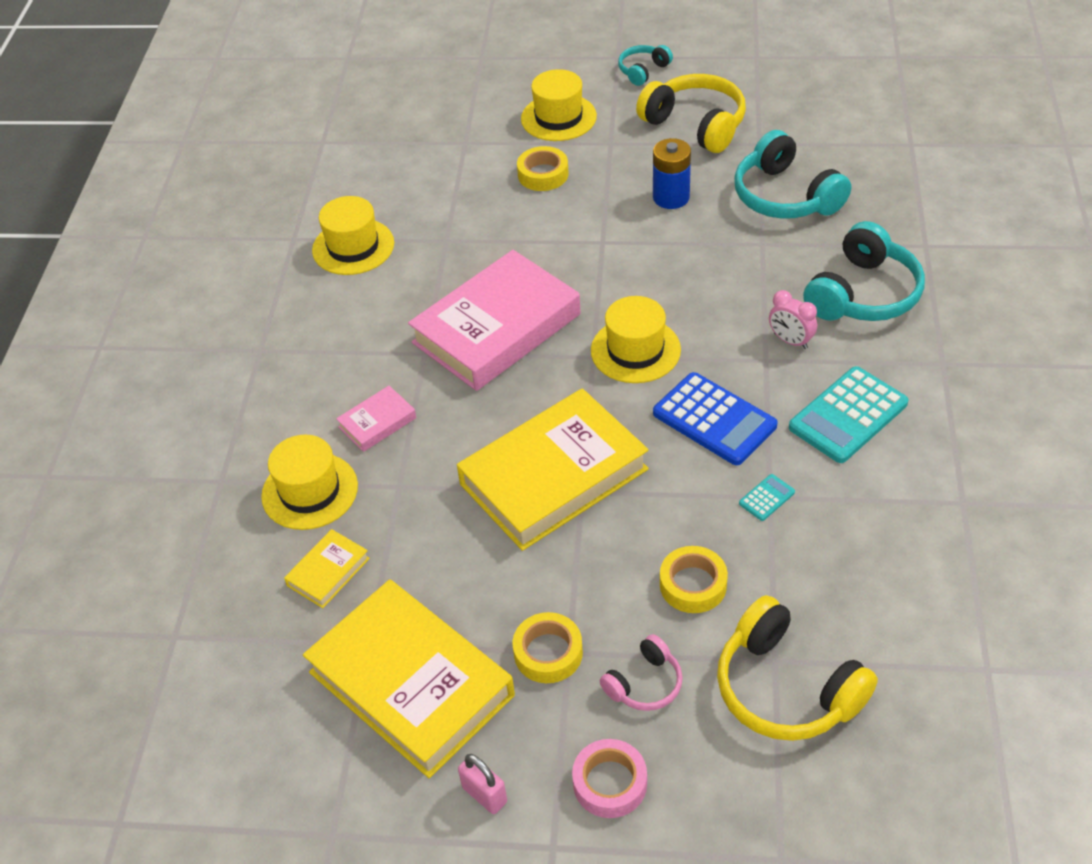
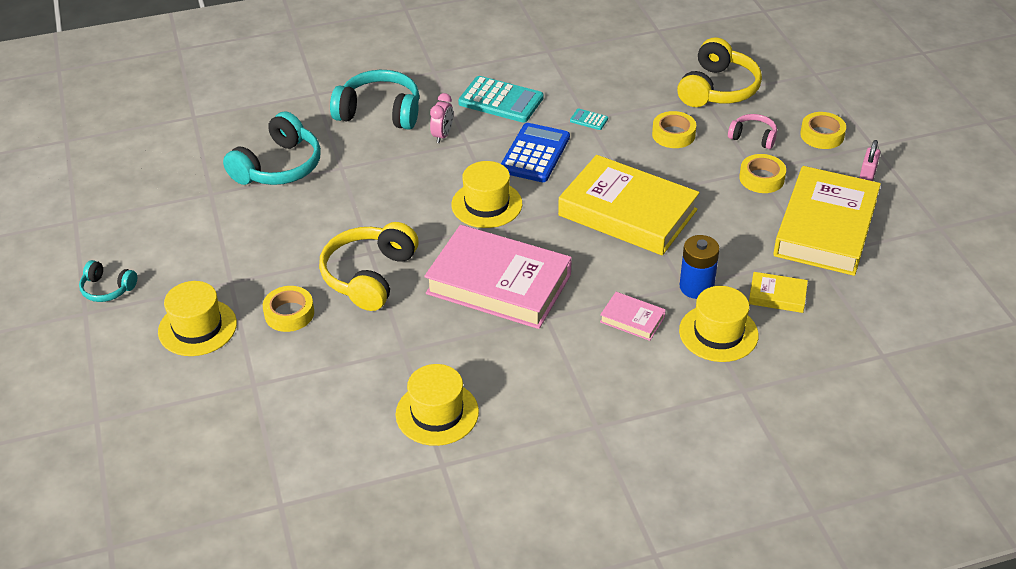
camera: 115 degrees left, 5 degrees down
pink tape [572,739,647,818] -> yellow tape [800,112,846,149]
yellow headphones [636,74,746,153] -> yellow headphones moved to [319,222,419,311]
blue battery [653,138,691,209] -> blue battery moved to [680,235,719,299]

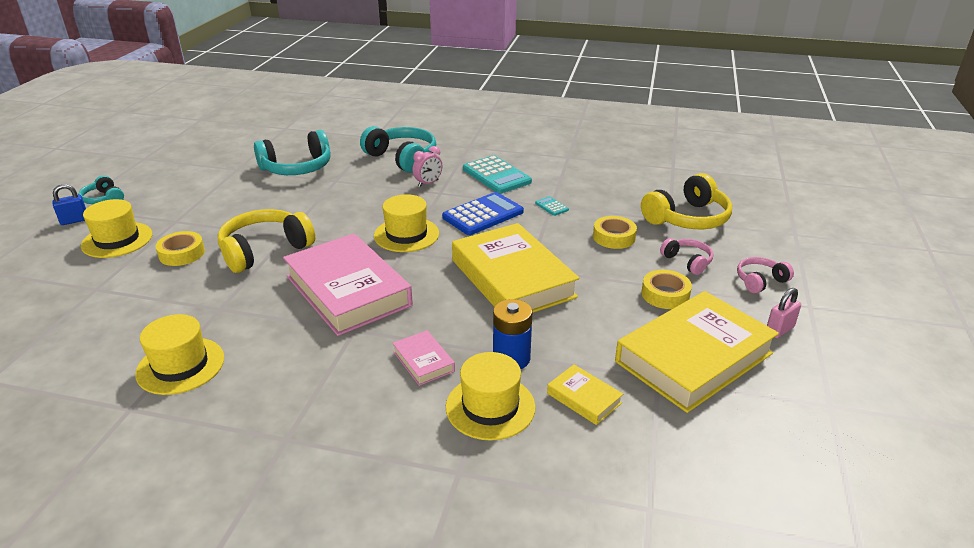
camera: 30 degrees right, 10 degrees down
yellow tape [800,112,846,149] -> pink headphones [737,257,794,293]
none -> blue padlock [53,184,86,225]

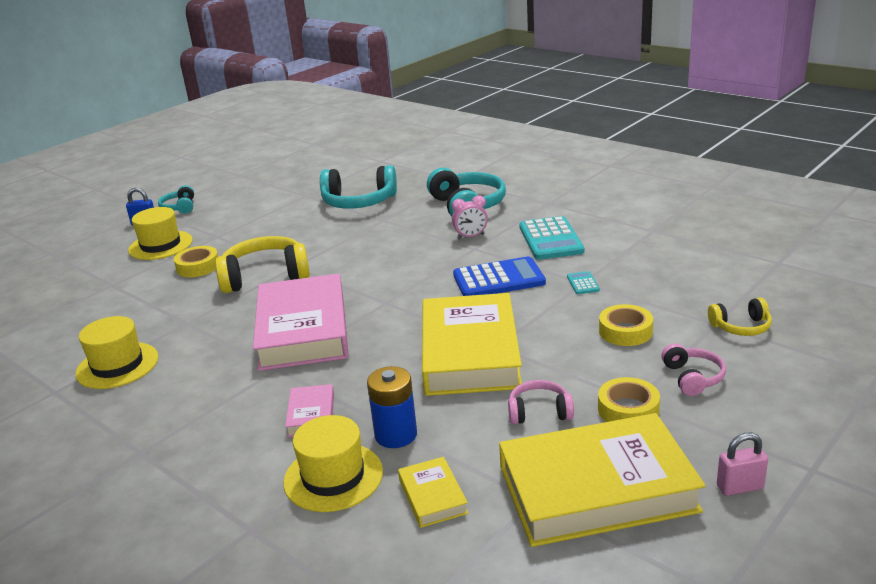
camera: 30 degrees right, 5 degrees down
yellow hat [374,194,439,252] -> none
yellow headphones [641,173,732,229] -> yellow headphones [708,298,772,336], size x0.53
pink headphones [737,257,794,293] -> pink headphones moved to [508,380,574,424]

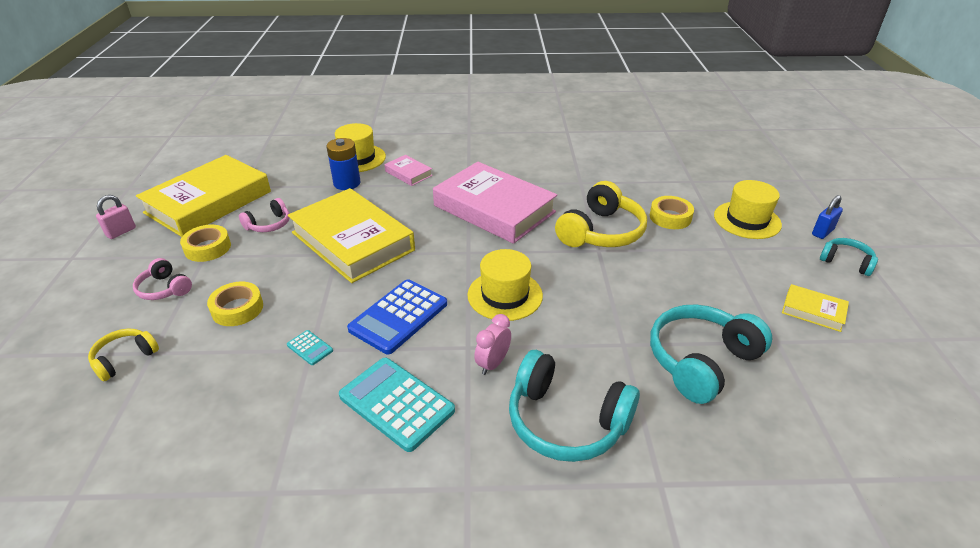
camera: 135 degrees right, 10 degrees up
yellow hat [75,316,158,389] -> yellow hat moved to [467,249,543,321]
yellow book [398,457,469,528] -> yellow book moved to [782,284,849,332]

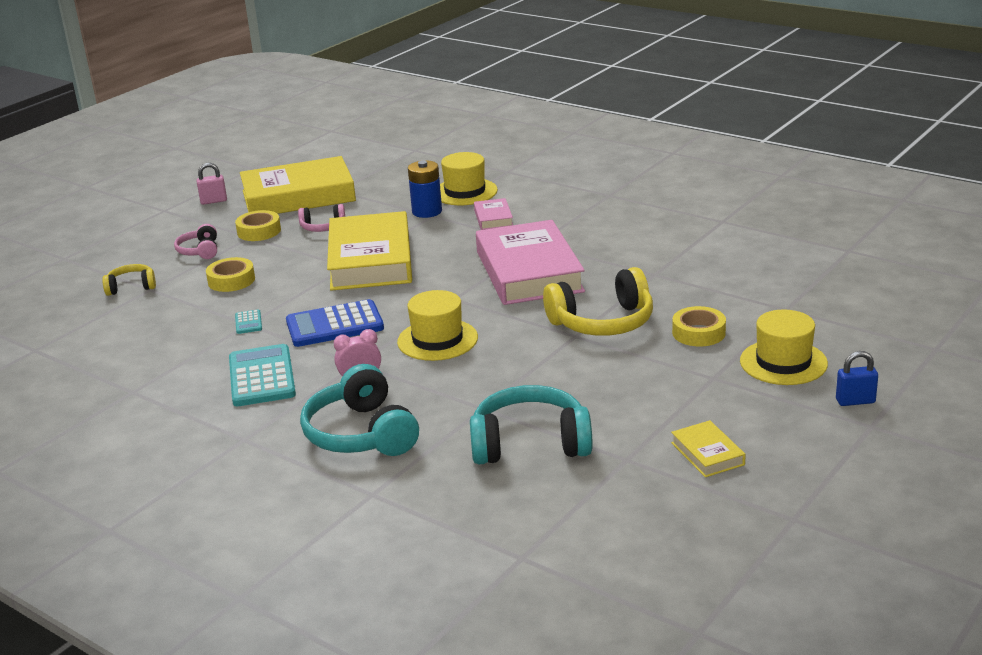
camera: 40 degrees right, 10 degrees down
turquoise headphones [820,238,878,276] -> none

